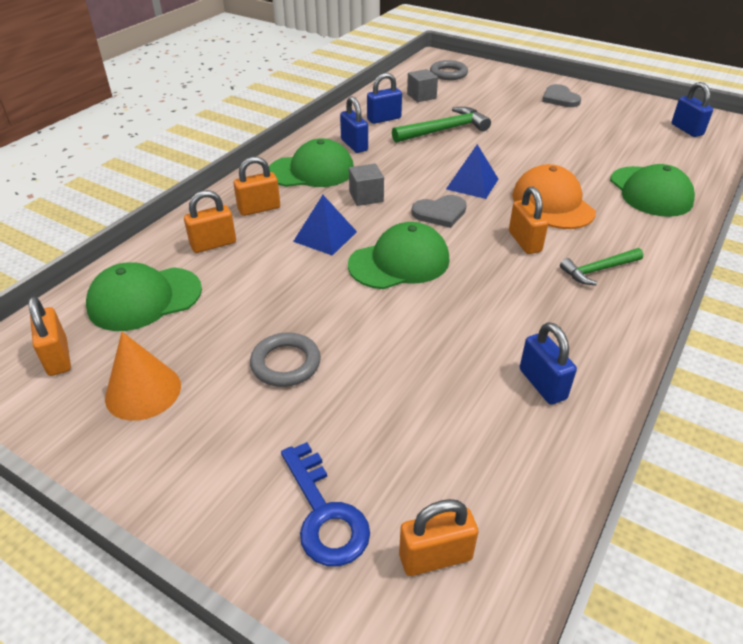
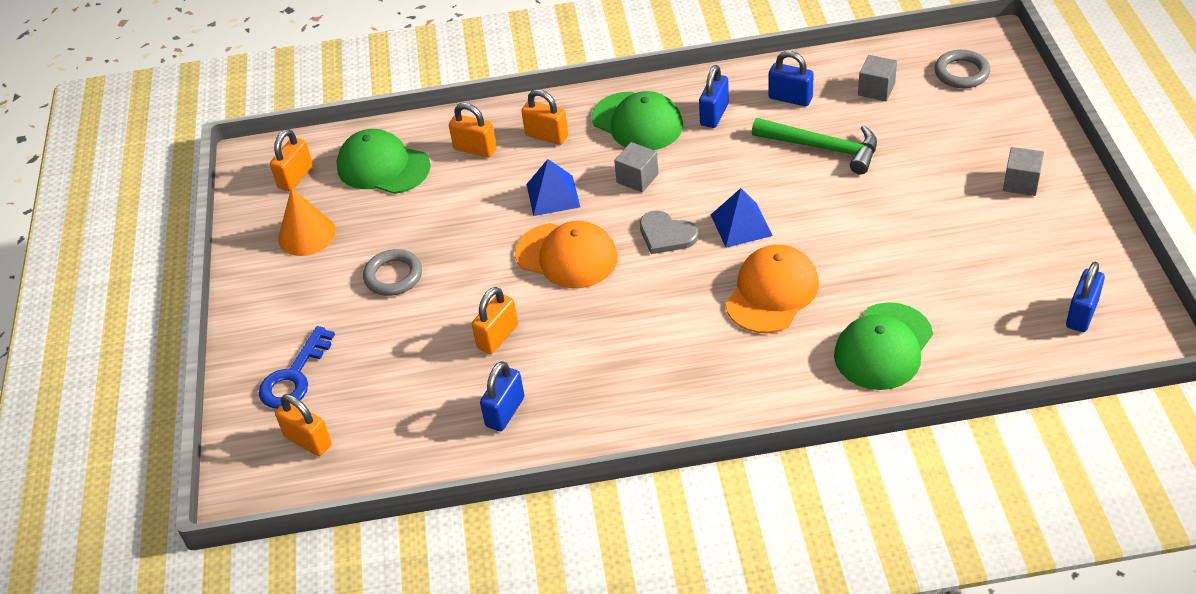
camera: 55 degrees right, 5 degrees up
green cap [348,222,449,289] -> orange cap [515,221,618,288]
orange padlock [509,187,548,254] -> orange padlock moved to [472,287,518,354]
grey heart [542,84,581,107] -> grey cube [1003,147,1044,196]
green hammer [560,248,643,285] -> none

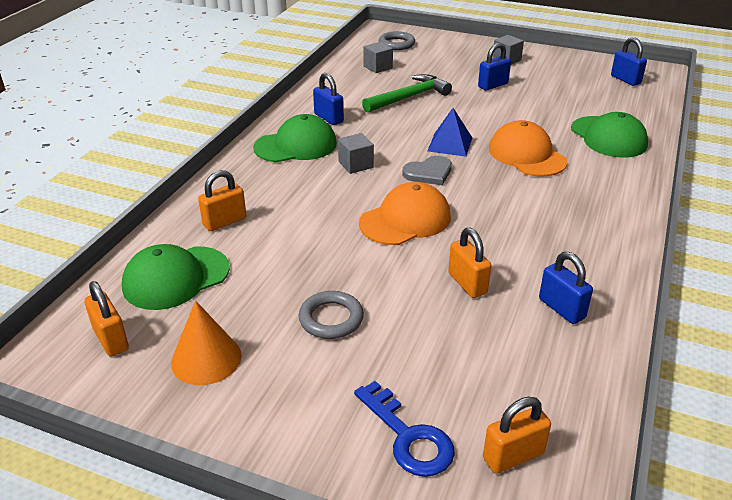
camera: 65 degrees left, 10 degrees down
orange padlock [521,89,568,145] -> none
blue pyramid [527,159,580,216] -> none
blue padlock [769,51,814,106] -> blue padlock moved to [478,43,511,91]

